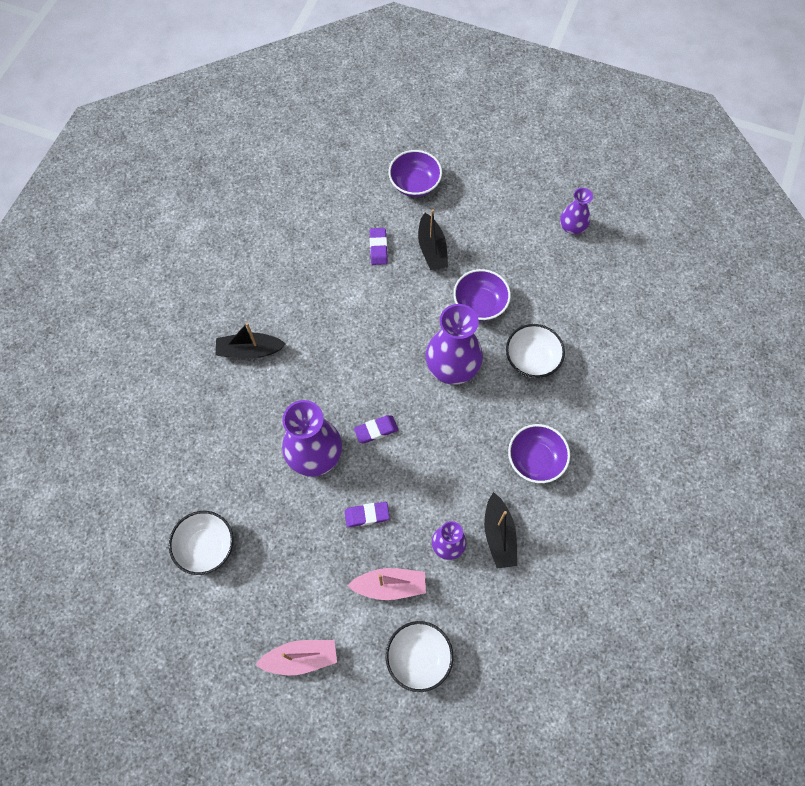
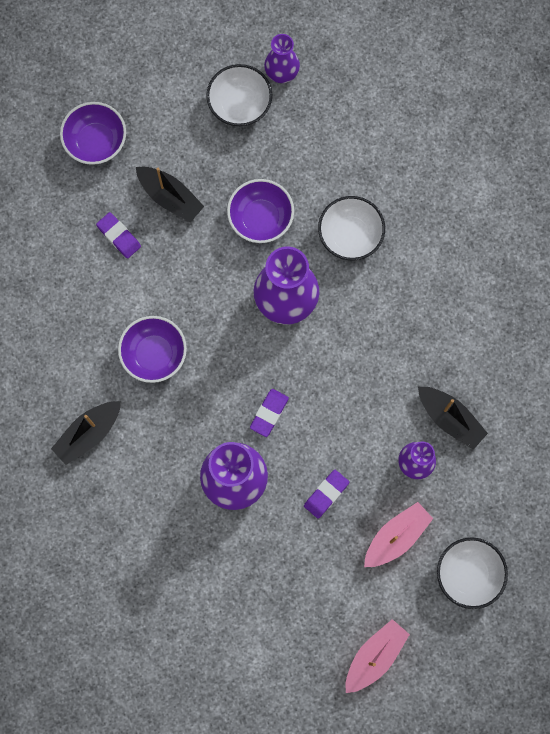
camera: 40 degrees left, 10 degrees up
white bowl [169,511,234,575] -> white bowl moved to [206,64,272,126]
purple bowl [508,424,570,483] -> purple bowl moved to [118,316,187,383]

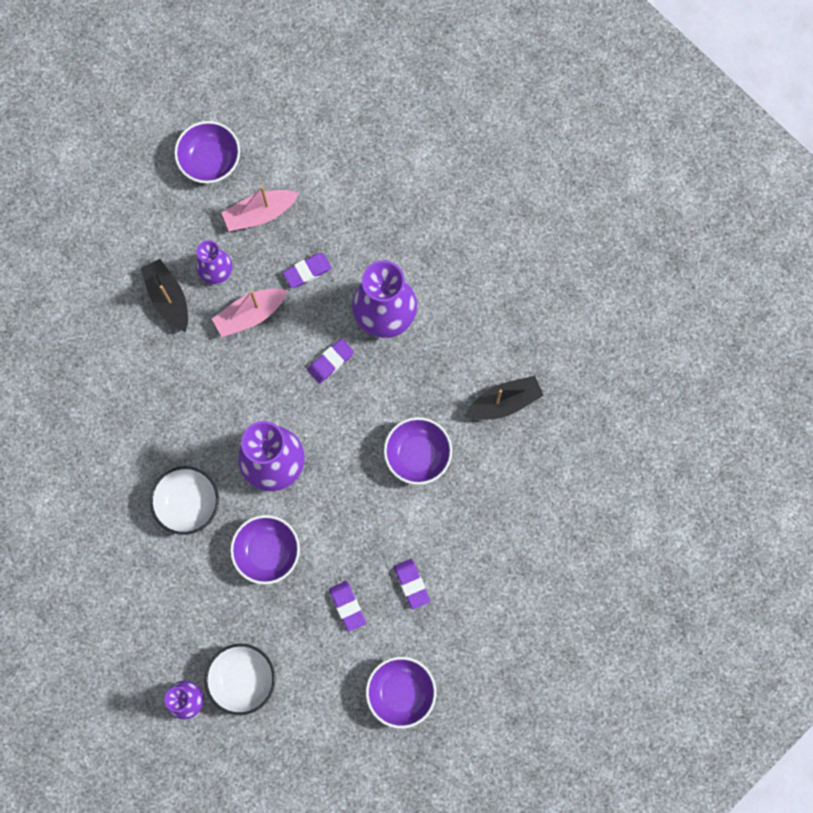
camera: 160 degrees left, 0 degrees up
black boat [136,167,204,223] -> purple eraser [329,581,366,632]
pink boat [346,619,410,693] -> pink boat moved to [212,288,288,337]
white bowl [437,537,508,609] -> purple bowl [174,121,240,183]

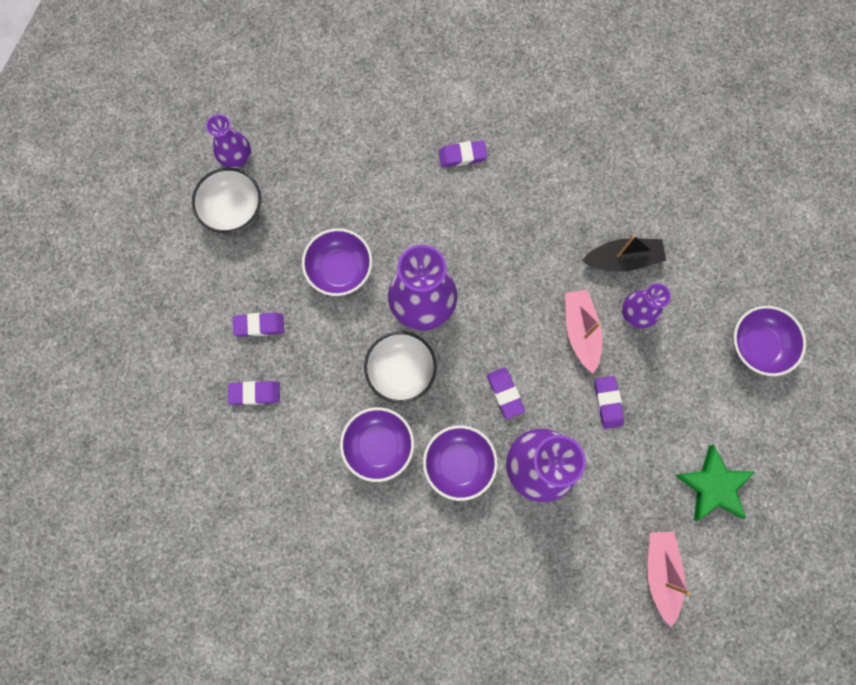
camera: 110 degrees right, 0 degrees up
white bowl [150,466,219,535] -> white bowl moved to [364,331,437,403]
pink boat [221,186,299,231] -> pink boat moved to [648,532,691,627]
purple bowl [366,657,436,729] -> purple bowl moved to [423,425,498,501]
black boat [465,376,544,420] -> none
none -> purple eraser [439,140,487,167]
none -> green star [675,445,755,521]

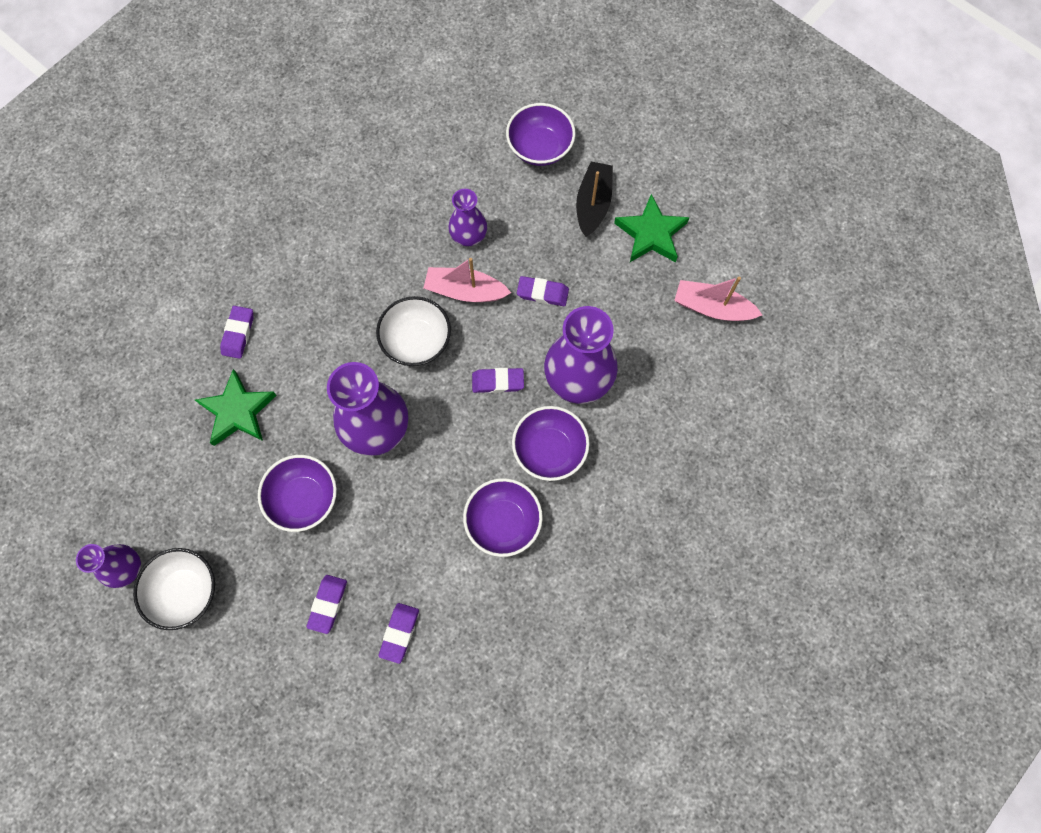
camera: 70 degrees left, 5 degrees down
white bowl [364,331,437,403] -> white bowl moved to [376,296,451,366]
black boat [582,235,667,272] -> black boat moved to [576,162,613,237]
none -> green star [195,369,277,446]

